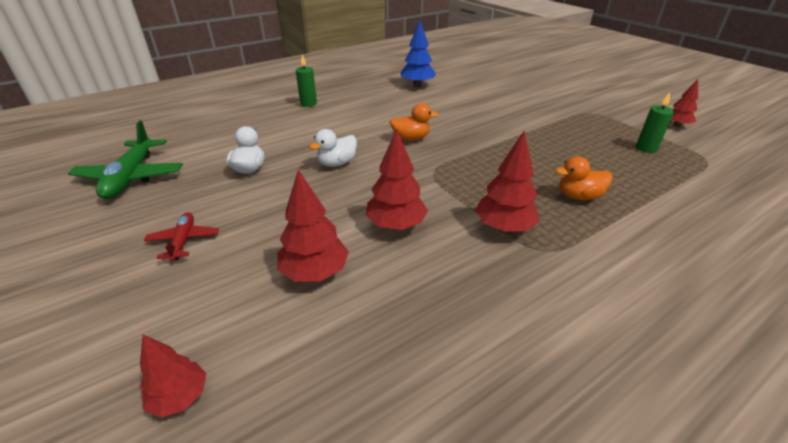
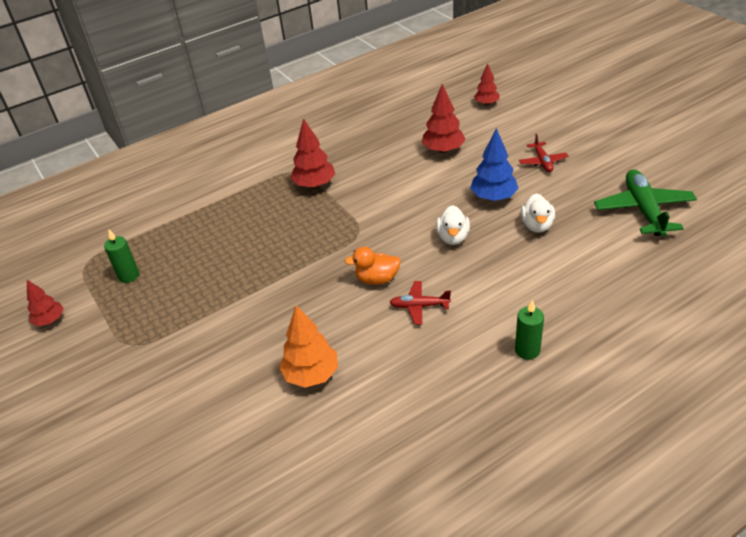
camera: 175 degrees left, 5 degrees up
white duck [309,129,357,167] -> white duck turned 135 degrees clockwise [436,205,470,245]
red tree [365,129,428,230] -> none
blue tree [400,20,436,87] -> blue tree moved to [470,128,519,201]
orange duck [555,156,613,200] -> none
none -> orange tree [279,305,338,388]
none -> red plane [389,281,451,325]

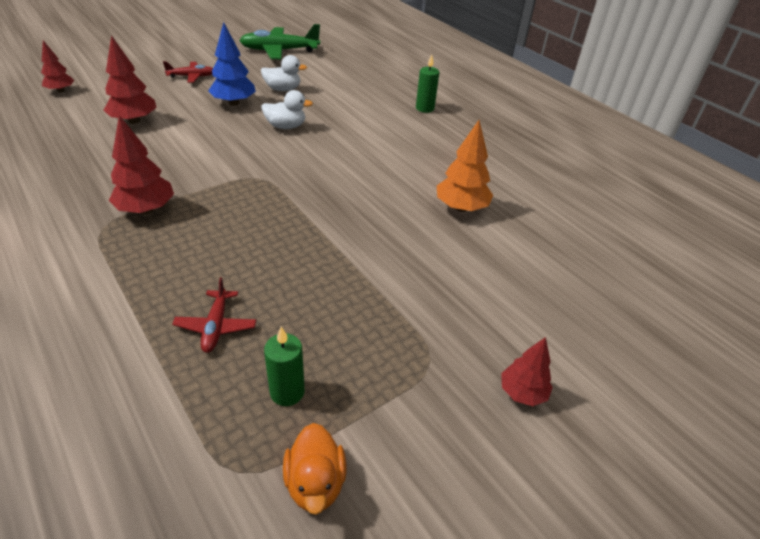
camera: 100 degrees left, 0 degrees up
red tree [27,280,64,326] -> red tree moved to [501,337,553,406]
orange duck [344,247,401,285] -> orange duck moved to [283,423,346,515]
red plane [389,281,451,325] -> red plane moved to [172,277,256,353]

